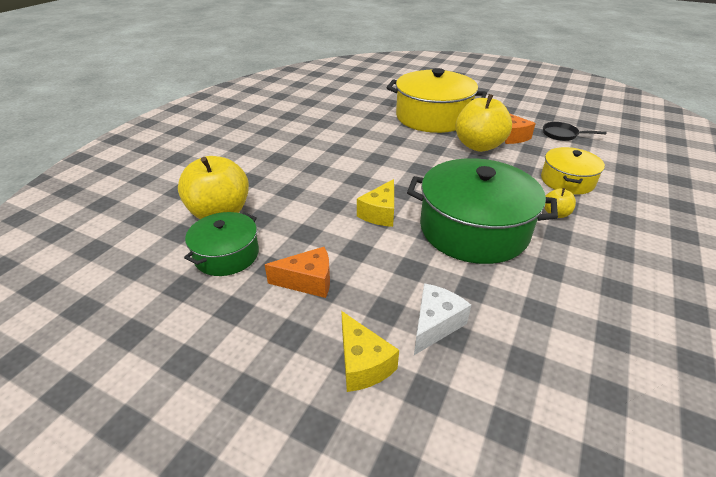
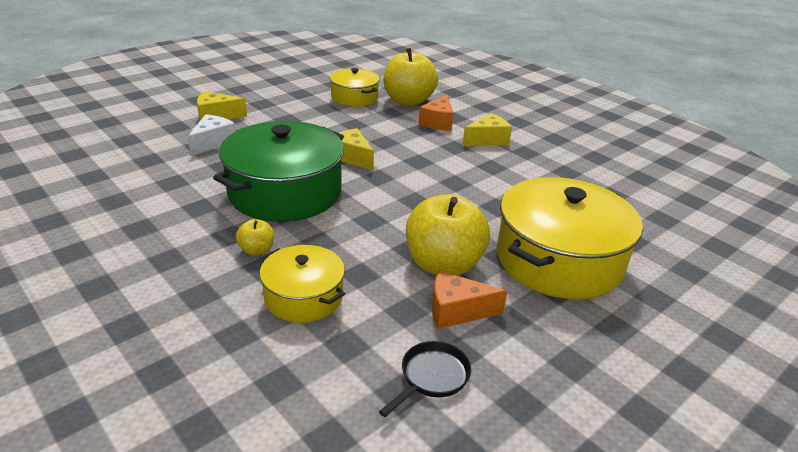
camera: 110 degrees right, 5 degrees down
green pot [184,212,259,276] -> yellow pot [330,68,380,106]
orange cheese [265,247,330,298] -> orange cheese moved to [418,94,453,131]
white cheese [414,283,471,355] -> white cheese turned 120 degrees counterclockwise [188,114,236,156]
none -> yellow cheese [462,113,512,146]

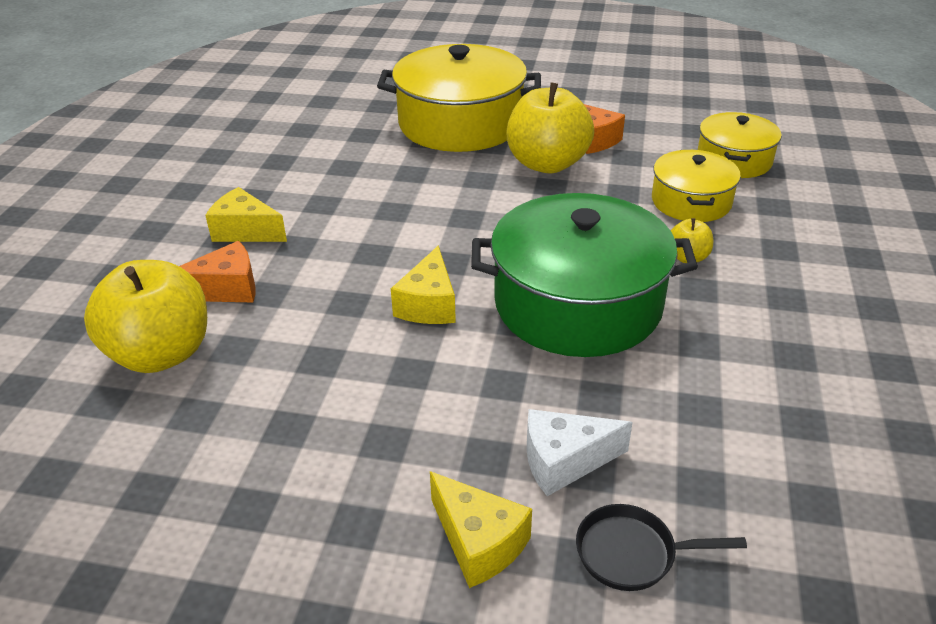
camera: 125 degrees left, 5 degrees up
yellow pot [330,68,380,106] -> yellow pot moved to [698,112,782,178]
black pan [379,341,471,417] -> black pan moved to [576,504,747,591]

